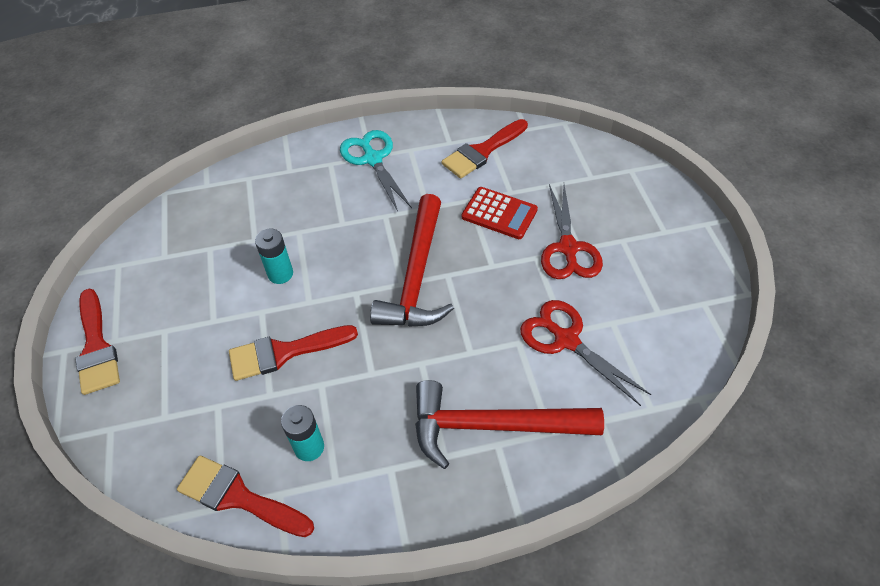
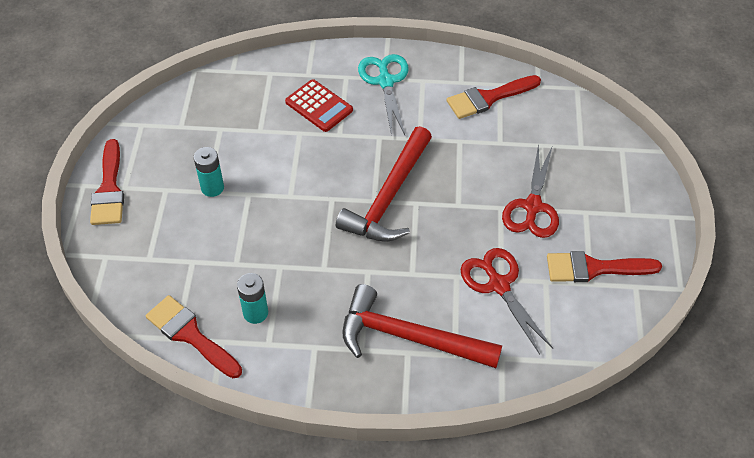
camera: 15 degrees right, 0 degrees up
red brush [229,325,358,381] -> red brush moved to [547,251,662,282]
turquoise battery [255,228,293,284] -> turquoise battery moved to [194,147,224,197]
red calculator [462,187,538,239] -> red calculator moved to [285,79,353,132]

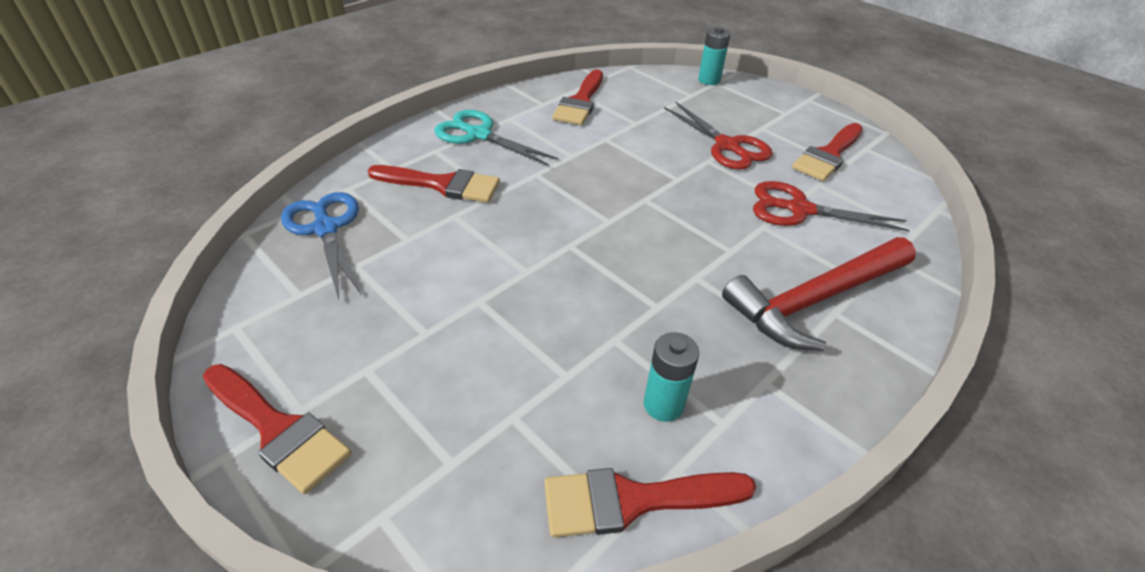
camera: 50 degrees left, 10 degrees down
turquoise battery [194,147,224,197] -> turquoise battery moved to [698,27,730,85]
red calculator [285,79,353,132] -> red brush [368,165,500,203]
red hammer [336,126,432,242] -> none
none -> blue scissors [281,192,362,300]

